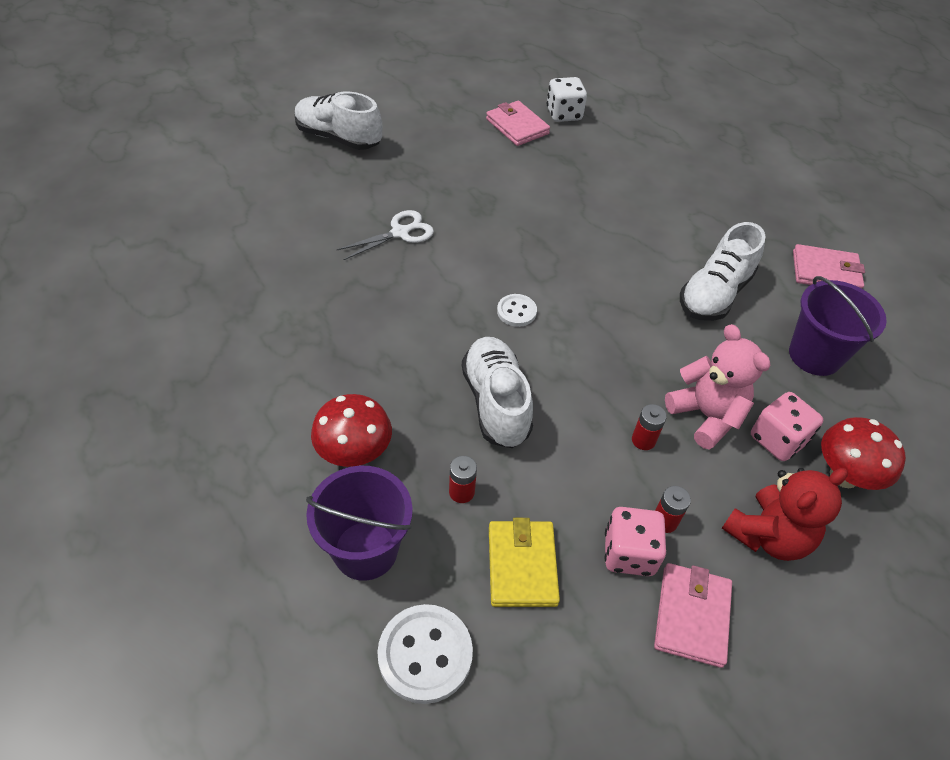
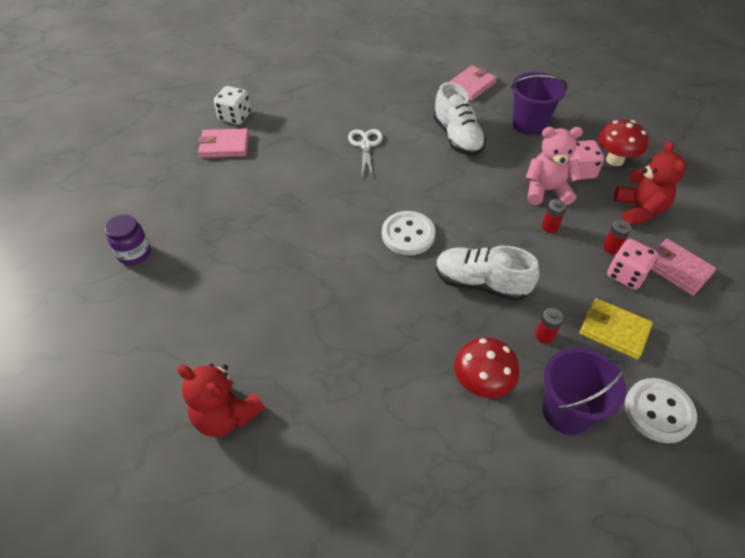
camera: 55 degrees left, 0 degrees up
white shoe [295,91,382,150] -> purple jar [105,214,151,265]
white scissors [337,210,434,260] -> white scissors moved to [348,129,383,178]
white button [497,294,537,327] -> white button [382,211,436,255], size x1.72
none -> red teddy bear [177,363,265,437]

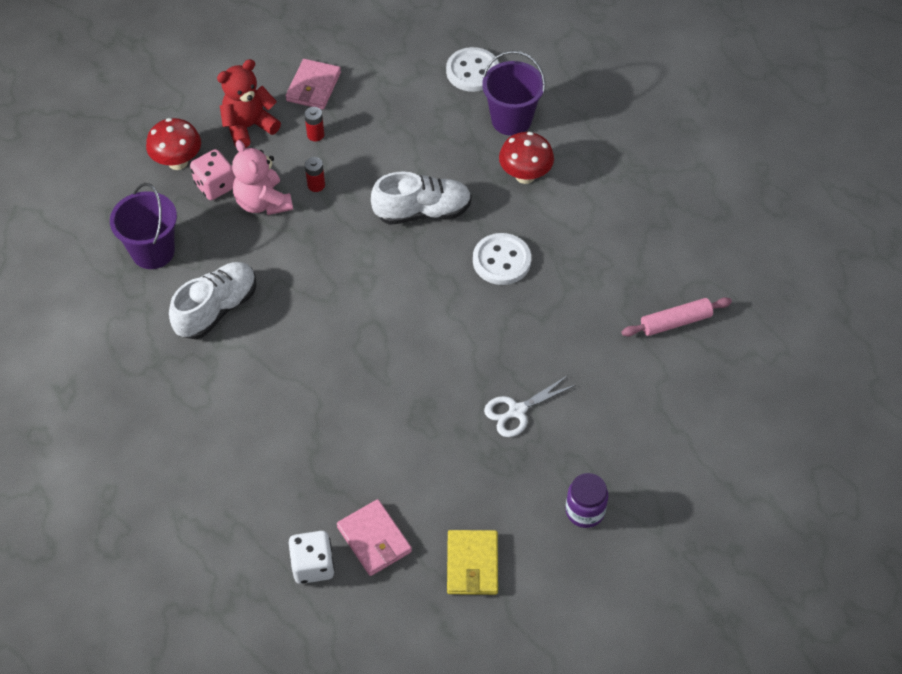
camera: 120 degrees left, 5 degrees up
red teddy bear [177,363,265,437] -> pink rolling pin [622,297,732,337]
white scissors [348,129,383,178] -> white scissors moved to [484,375,576,437]
white button [382,211,436,255] -> white button moved to [473,233,531,285]
white shoe [436,246,540,301] -> white shoe turned 90 degrees counterclockwise [371,171,472,225]
pink wallet [449,65,497,101] -> none
red battery [535,308,564,344] -> none
yellow wallet [579,298,653,360] -> yellow wallet moved to [447,530,498,595]
pink dice [607,239,658,290] -> none

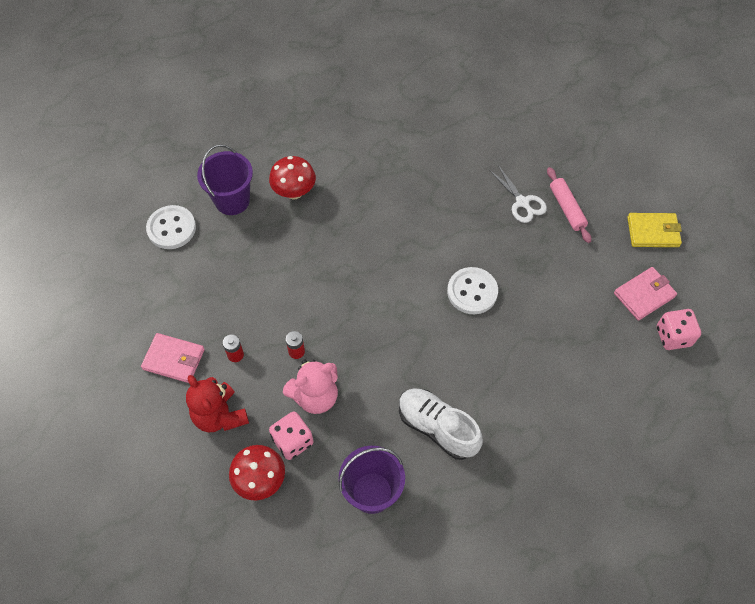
camera: 90 degrees left, 5 degrees up
white dice [289,531,335,584] -> pink dice [657,309,701,350]
white shoe [371,171,472,225] -> none
white button [473,233,531,285] -> white button moved to [447,267,498,314]
purple jar [566,473,608,528] -> none
pink rolling pin [622,297,732,337] -> pink rolling pin moved to [547,167,591,243]

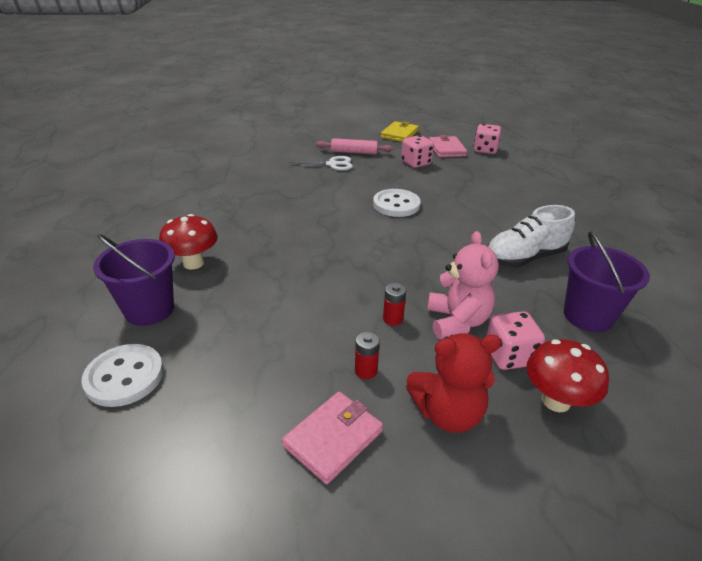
camera: 65 degrees left, 25 degrees down
none -> pink dice [401,135,434,168]

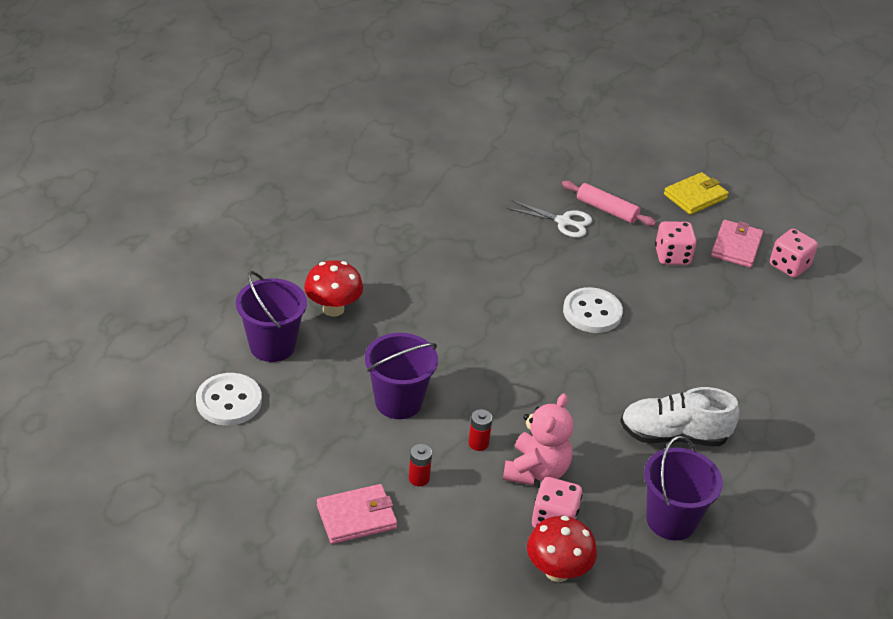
camera: 25 degrees right, 5 degrees up
red teddy bear [406,333,502,433] -> none
none -> purple bucket [365,333,438,419]

